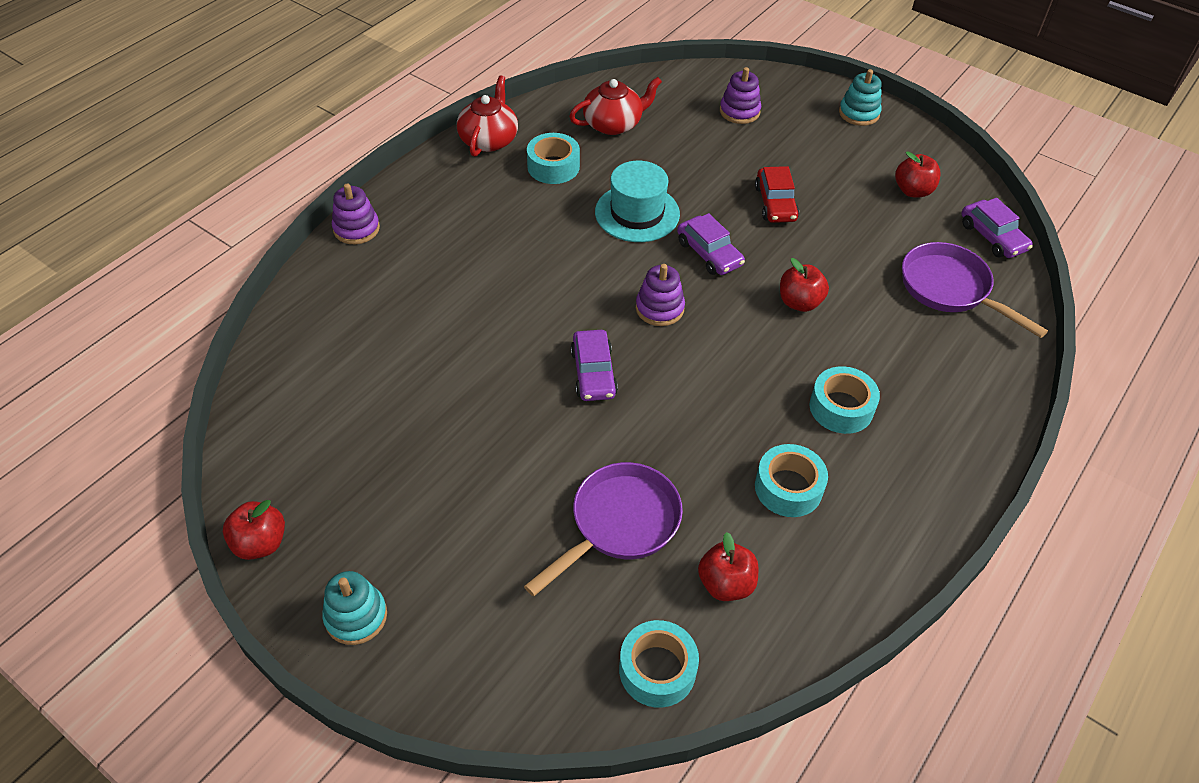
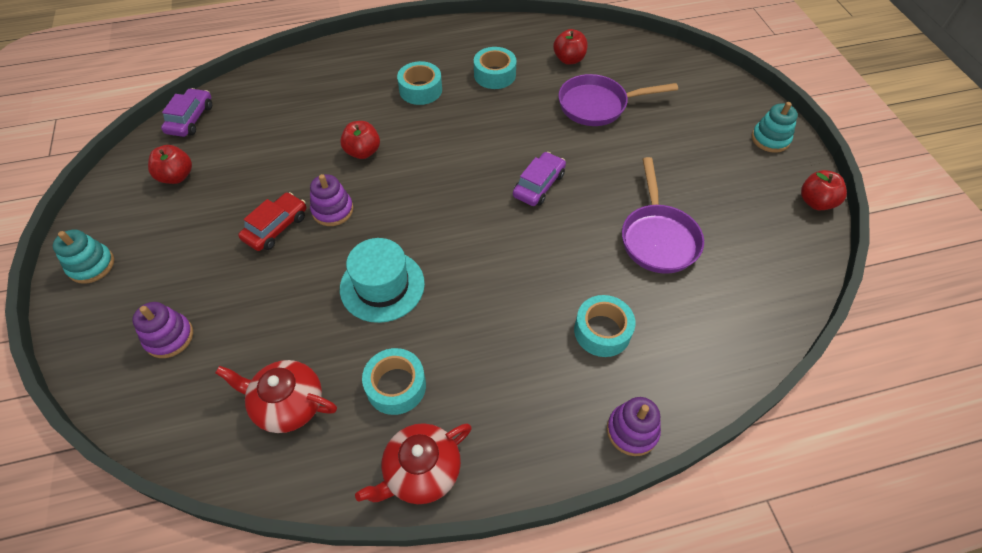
camera: 140 degrees left, 5 degrees up
turquoise tape [619,620,699,708] -> turquoise tape moved to [574,295,636,357]
purple stacking toy [636,264,685,326] -> purple stacking toy moved to [310,174,353,226]
purple car [677,213,745,275] -> none
purple pan [902,242,1048,338] -> purple pan moved to [622,157,704,274]

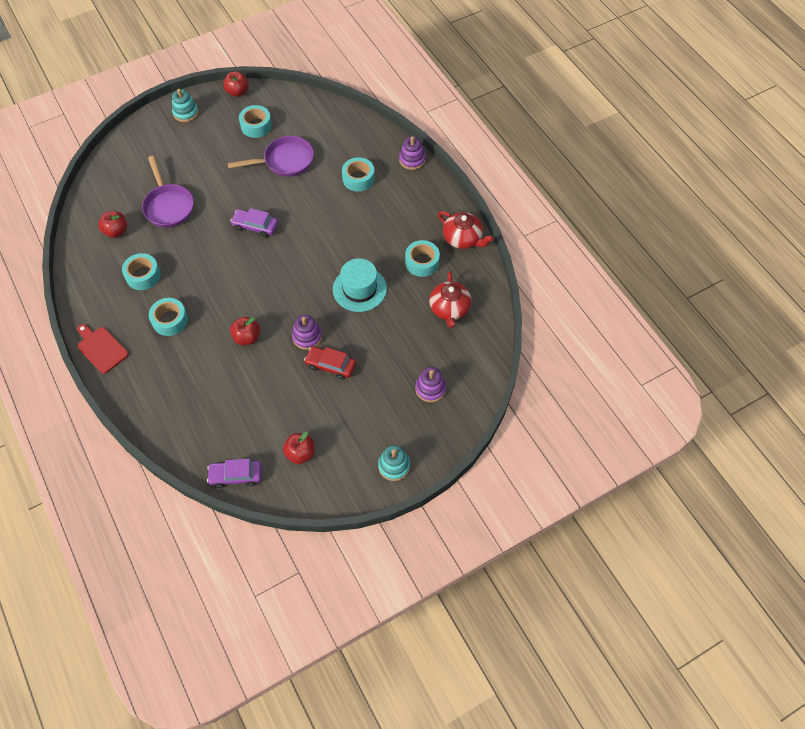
camera: 105 degrees left, 5 degrees up
none -> red cutting board [77,324,129,374]
none -> turquoise tape [239,105,272,138]

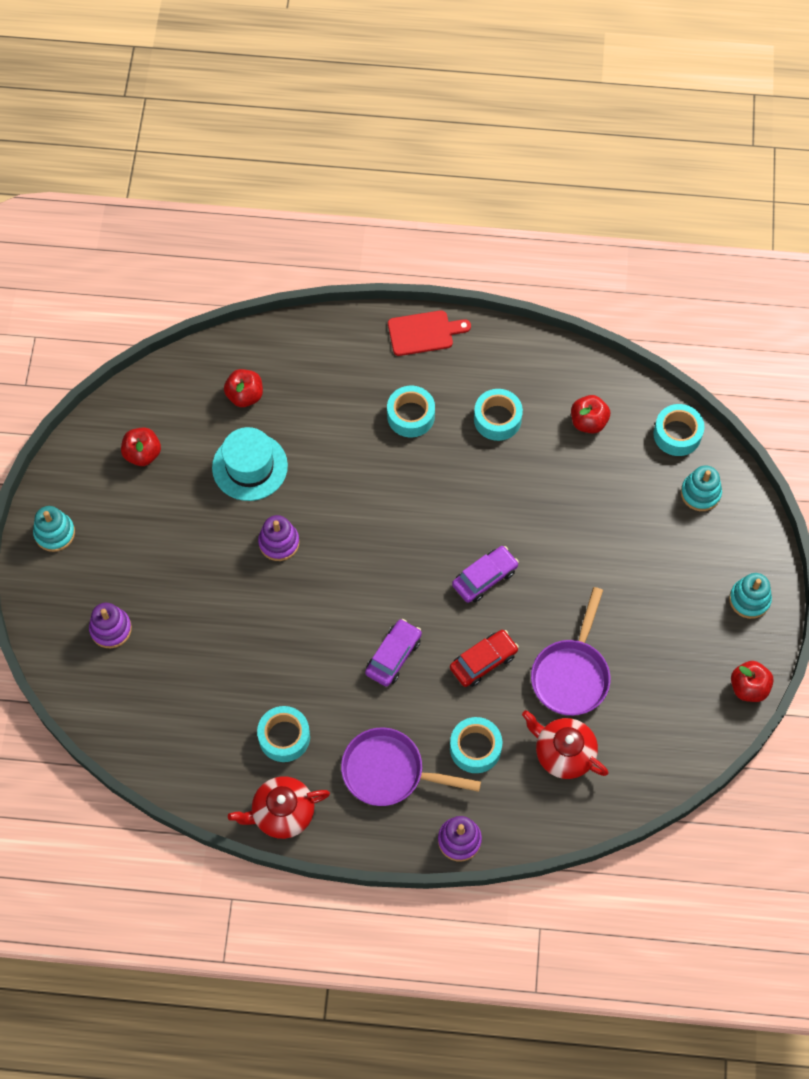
camera: 125 degrees right, 5 degrees up
purple pan [142,156,194,228] -> purple pan moved to [341,727,481,806]
purple car [207,459,262,488] -> purple car moved to [365,619,422,687]
red apple [230,317,260,345] -> red apple moved to [224,369,263,407]
turquoise tape [239,105,272,138] -> turquoise tape moved to [653,404,705,456]
red car [304,346,356,380] -> red car moved to [450,630,519,687]
turquoise hat [333,258,387,312] -> turquoise hat moved to [212,427,288,501]
red teapot [429,271,471,328] -> red teapot moved to [522,710,608,779]
none -> turquoise stacking toy [681,465,722,511]

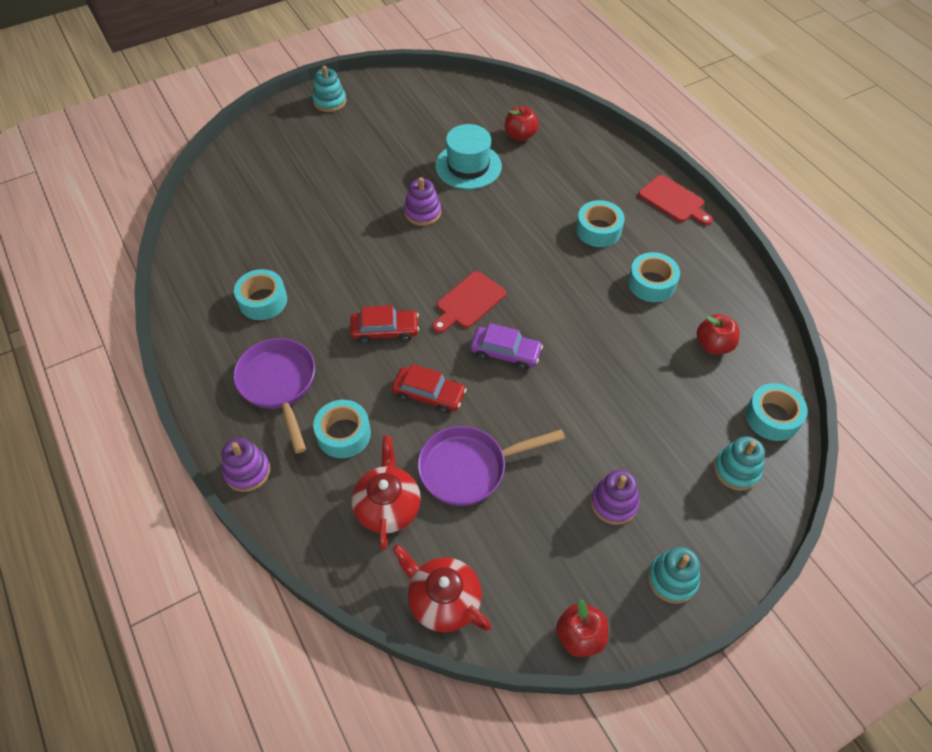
camera: 55 degrees right, 10 degrees down
purple stacking toy [89,603,132,648] -> purple stacking toy moved to [591,470,639,525]
red apple [121,427,161,466] -> none
red teapot [228,776,330,839] -> red teapot moved to [392,545,492,632]
purple car [365,619,422,687] -> red car [350,305,419,344]
none -> red cutting board [432,271,506,333]

